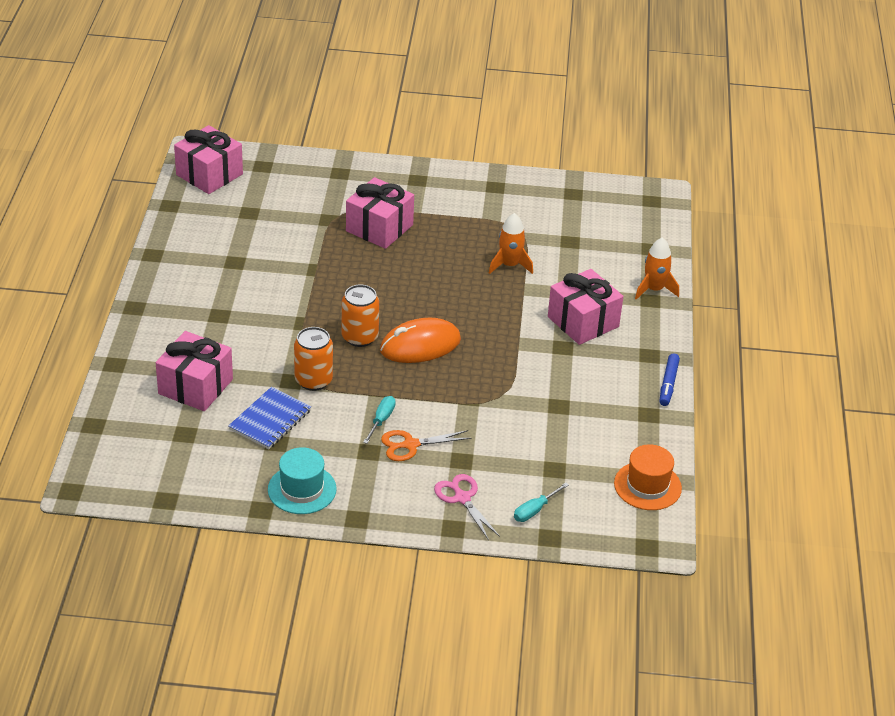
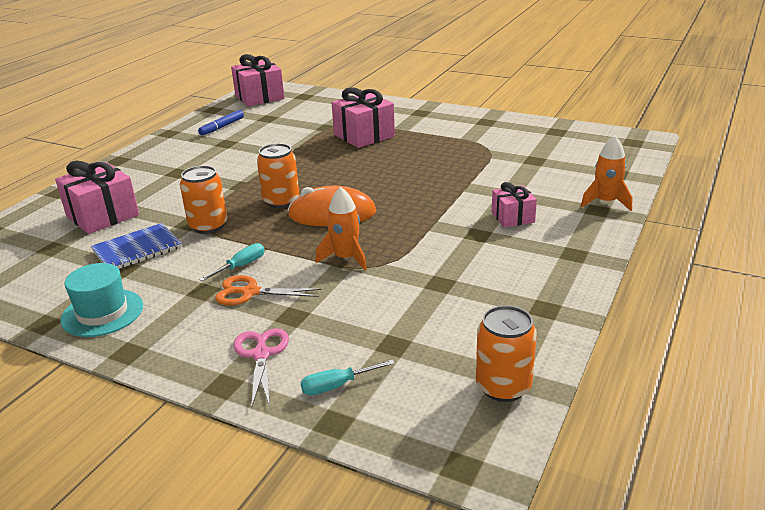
camera: 25 degrees right, 10 degrees down
orange rocket [489,213,533,274] -> orange rocket moved to [316,187,367,271]
pink gift [548,269,623,345] -> pink gift [492,182,537,228], size x0.59
orange hat [614,444,682,510] -> orange can [476,305,537,402]
blue marker [660,354,680,406] -> blue marker moved to [198,110,244,135]

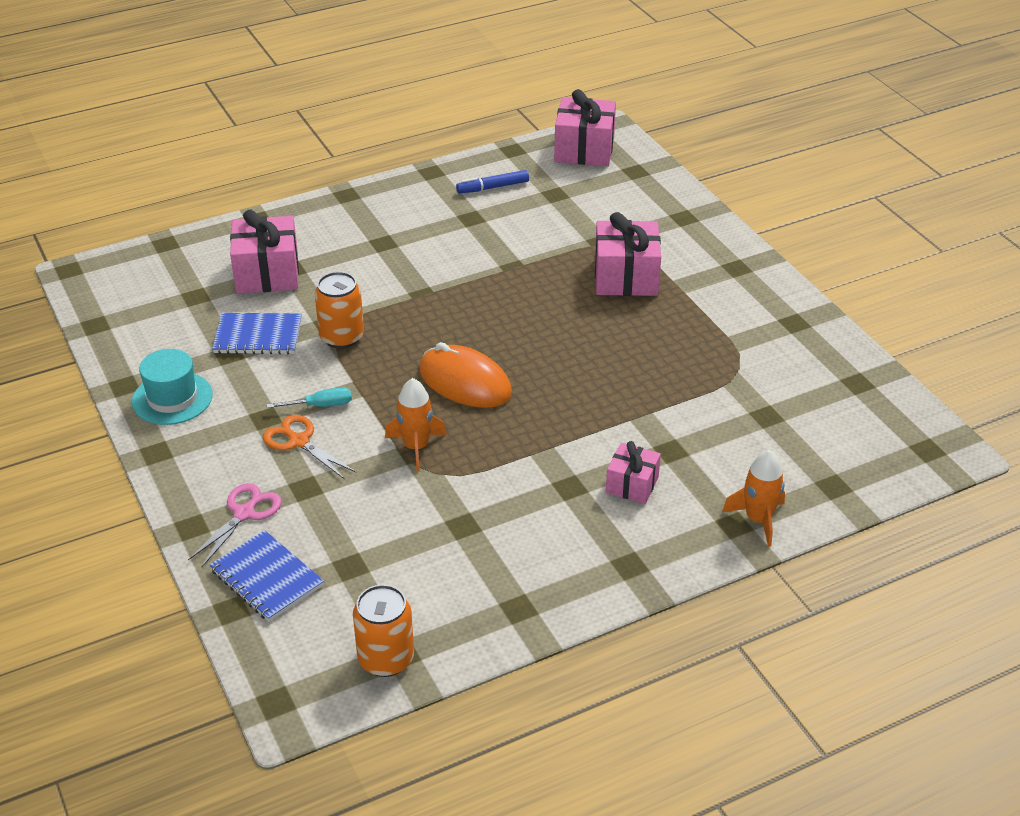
camera: 35 degrees right, 10 degrees up
orange can [257,143,299,208] -> none
turquoise screwdriver [300,360,395,395] -> blue notebook [210,530,324,622]

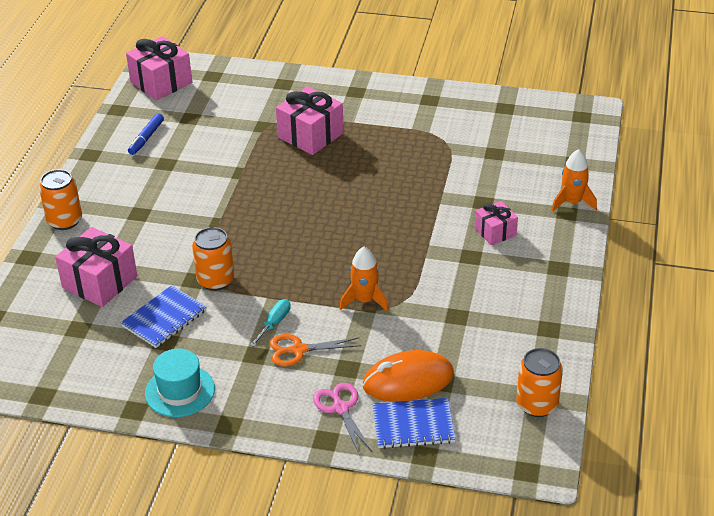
camera: 50 degrees left, 0 degrees up
orange mouse [419,342,512,408] -> orange mouse moved to [363,350,454,402]
none -> orange can [39,169,82,230]

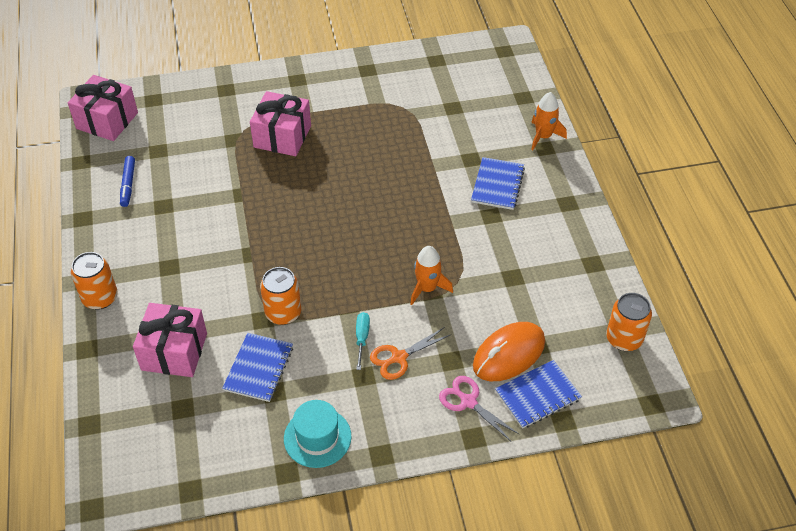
camera: 25 degrees left, 10 degrees up
pink gift [475,201,518,245] -> blue notebook [471,157,525,210]

